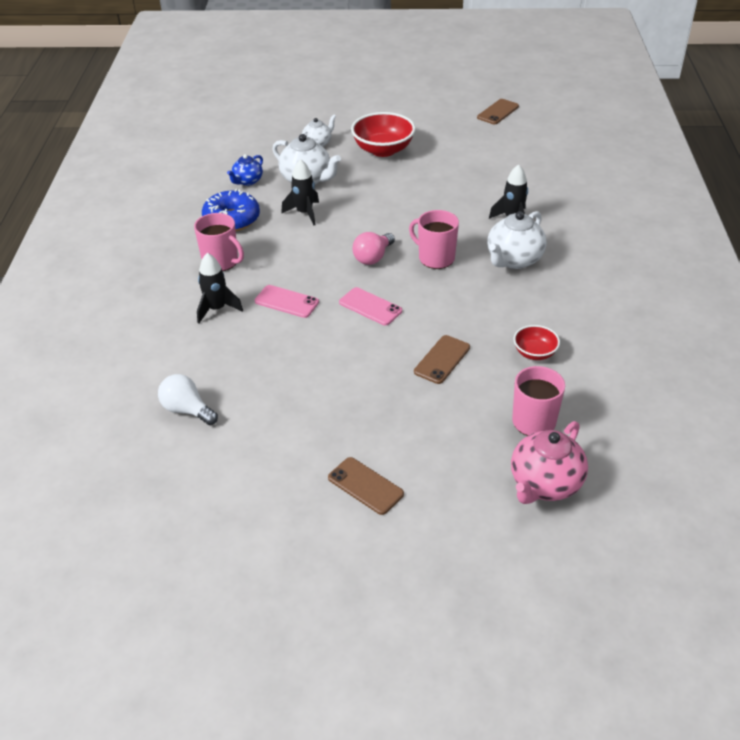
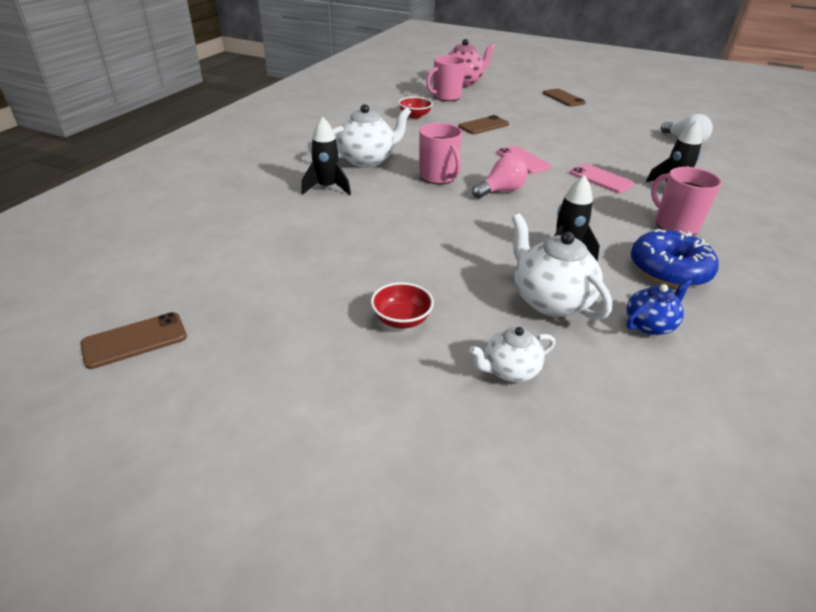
camera: 160 degrees left, 5 degrees down
red bowl [351,112,416,157] -> red bowl [371,282,434,328], size x0.55

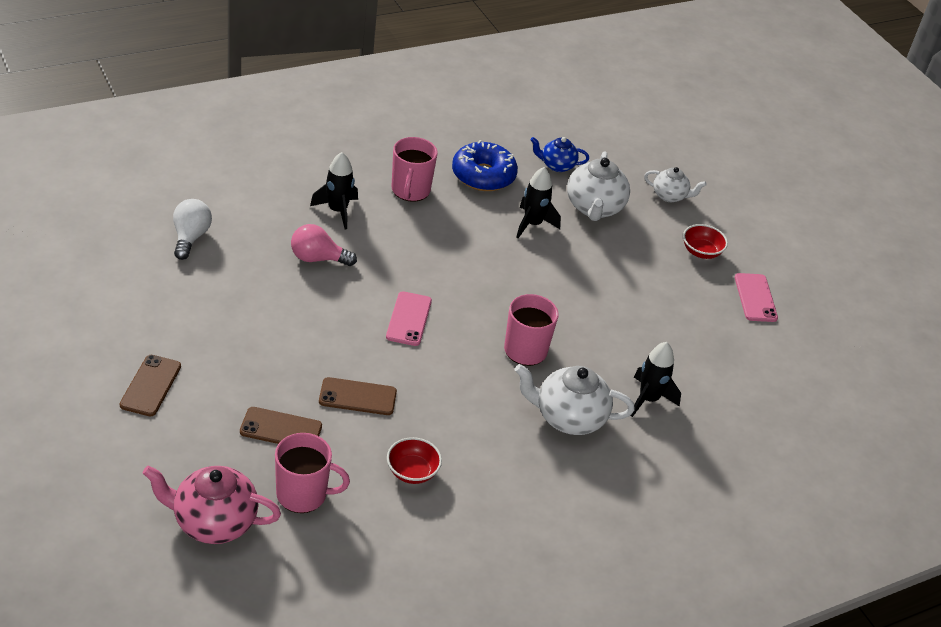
camera: 145 degrees left, 5 degrees up
brown phone [80,312,187,369] -> brown phone moved to [240,407,322,444]
pink light bulb [472,155,528,198] -> pink light bulb moved to [291,224,357,266]
pink phone [570,164,634,193] -> pink phone moved to [735,273,778,322]

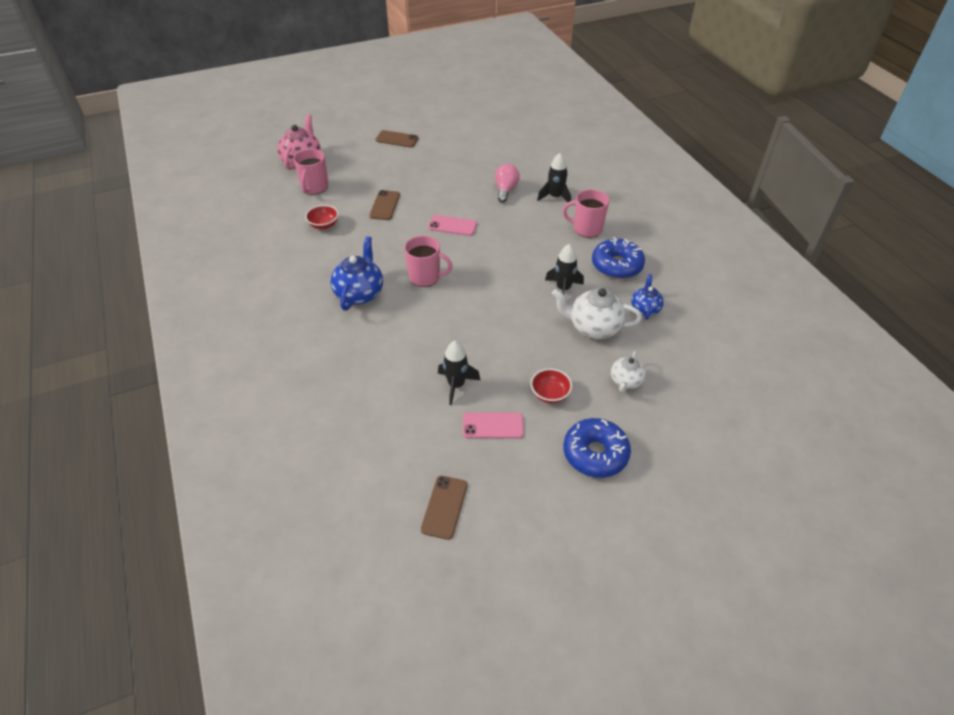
camera: 100 degrees right, 5 degrees up
white light bulb [173,199,212,260] -> none
brown phone [240,407,322,444] -> brown phone moved to [421,476,467,540]
white teapot [515,364,635,435] -> blue teapot [331,236,383,311]
black rocket [631,342,681,417] -> black rocket moved to [438,341,480,405]
none -> blue donut [563,418,631,478]

